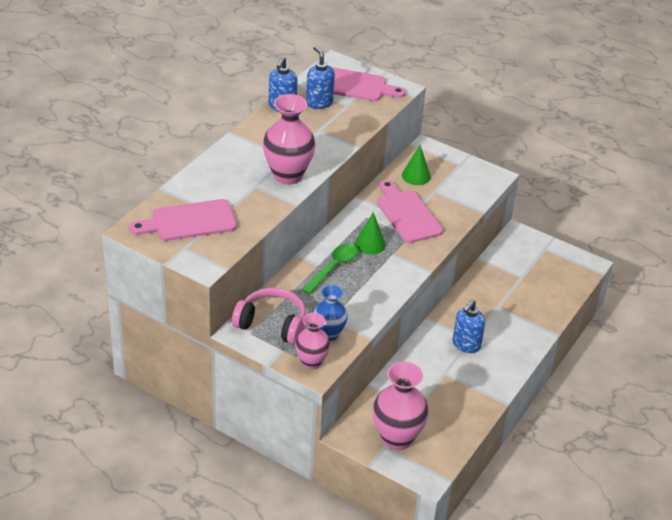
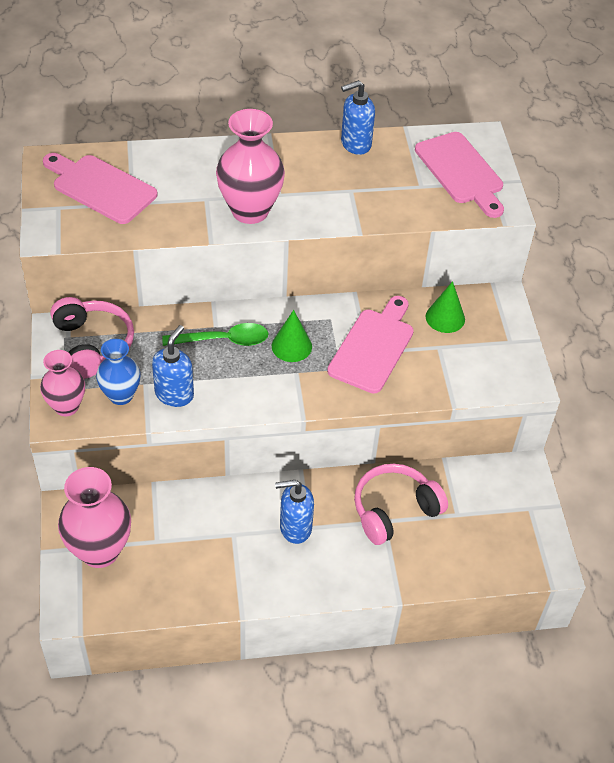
camera: 50 degrees right, 10 degrees up
blue soap dispenser [306,46,335,109] -> blue soap dispenser moved to [152,325,194,407]
none -> pink headphones [354,464,448,545]

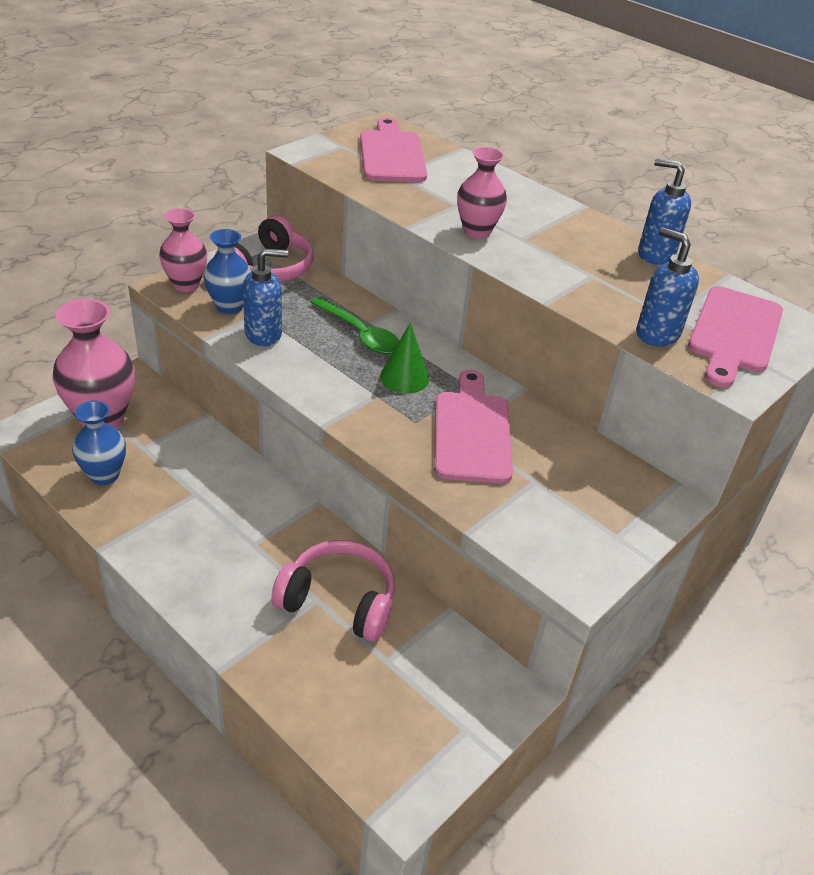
camera: 50 degrees right, 10 degrees down
pink vase [216,109,285,224] -> pink vase [457,147,507,238], size x0.62
blue soap dispenser [275,480,314,544] -> blue soap dispenser moved to [636,227,699,346]
pink cutting board [327,296,414,394] -> pink cutting board turned 75 degrees counterclockwise [434,370,513,484]
green cone [426,281,465,333] -> none
none -> blue vase [72,401,126,485]

